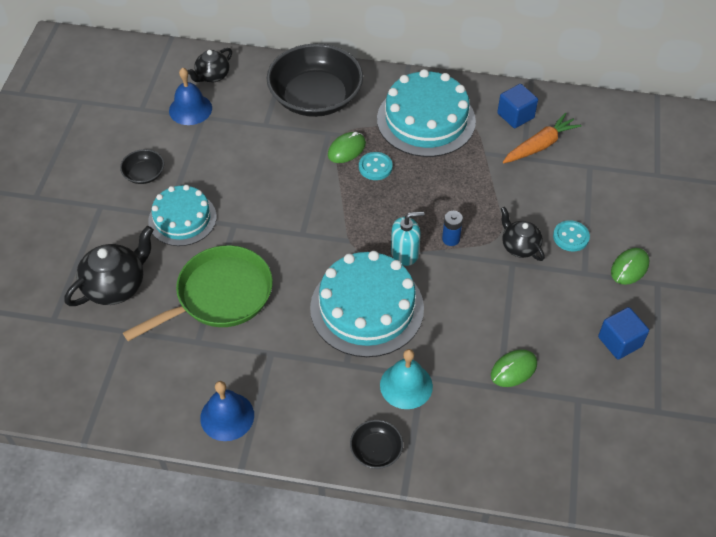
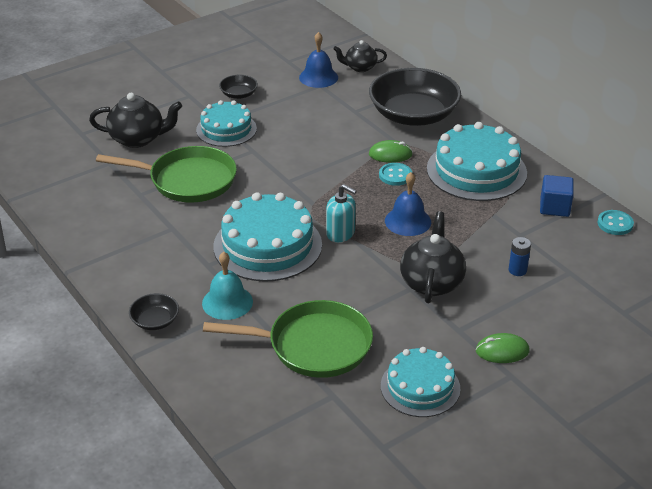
camera: 45 degrees right, 15 degrees down
blue bell [200,381,254,441] -> blue bell moved to [385,172,431,236]
blue battery [442,211,463,246] -> blue battery moved to [509,237,531,276]
green mouse [491,349,537,387] -> green pan [203,300,373,378]
black teapot [501,207,545,261] -> black teapot [400,211,466,303], size x1.59
orange carrot [503,113,581,164] -> none
turquoise button [553,220,590,252] -> turquoise button moved to [597,210,634,235]
blue cube [598,307,649,360] -> turquoise cake [381,347,460,417]

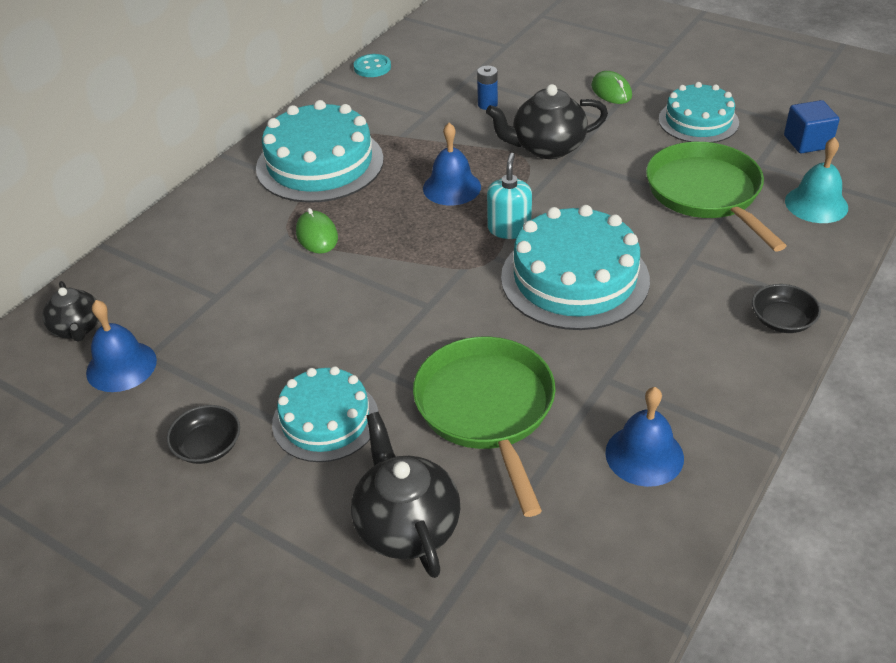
camera: 110 degrees left, 5 degrees up
turquoise bell [202,252,253,320] -> turquoise bell moved to [785,137,848,223]
black bowl [369,68,461,126] -> none
turquoise button [379,163,412,186] -> none
blue cube [540,175,574,217] -> blue cube moved to [784,100,840,153]
none -> blue bell [605,387,684,487]

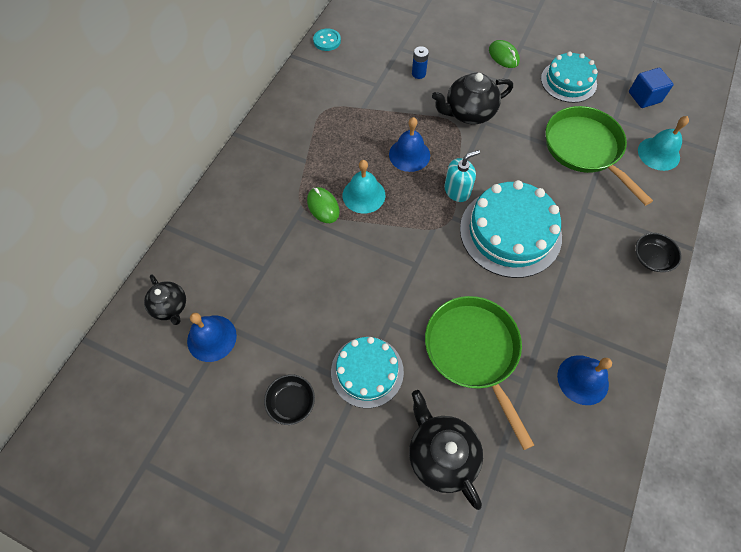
camera: 10 degrees left, 20 degrees up
turquoise cake [256,100,384,203] -> none
turquoise soap dispenser [487,153,532,239] -> turquoise soap dispenser turned 60 degrees clockwise [444,150,480,202]
none -> turquoise bell [343,160,385,214]

